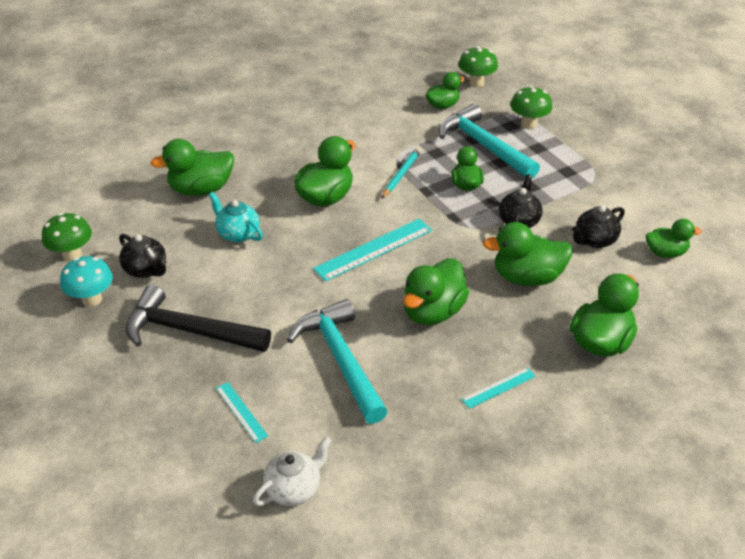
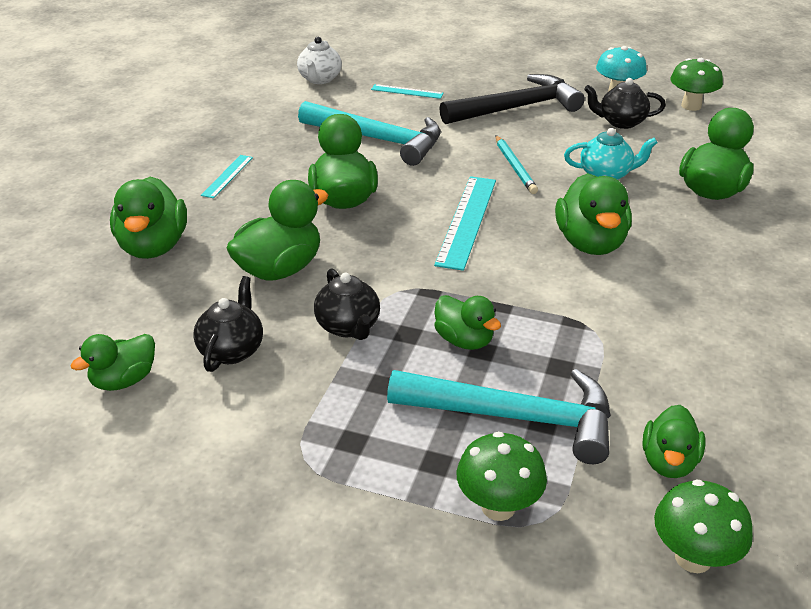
camera: 140 degrees right, 5 degrees down
turquoise pencil [381,147,421,199] -> turquoise pencil moved to [495,135,538,194]

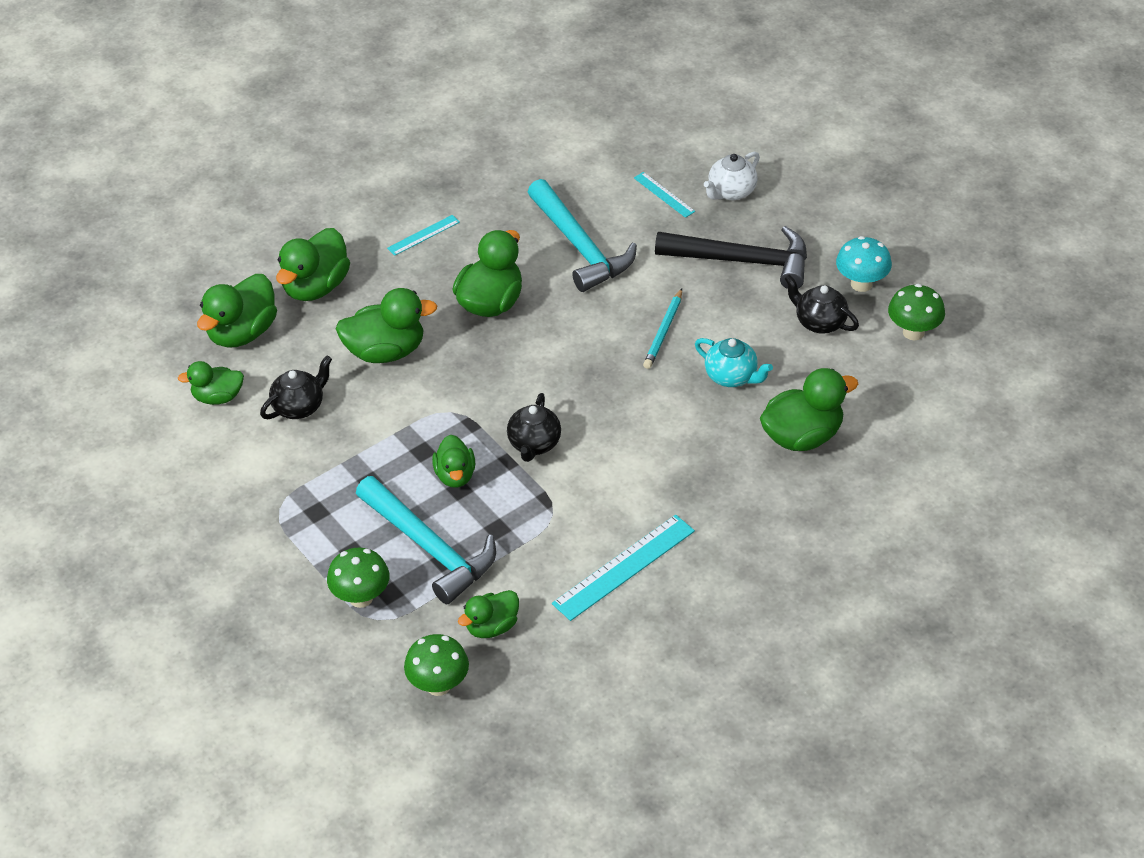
camera: 35 degrees right, 10 degrees up
white teapot [297,37,342,84] -> white teapot moved to [704,152,760,200]
black teapot [314,268,380,340] -> black teapot moved to [507,393,561,462]
turquoise ruler [434,176,496,271] -> turquoise ruler moved to [552,515,695,621]
green duck [555,173,632,255] -> green duck moved to [197,274,277,348]

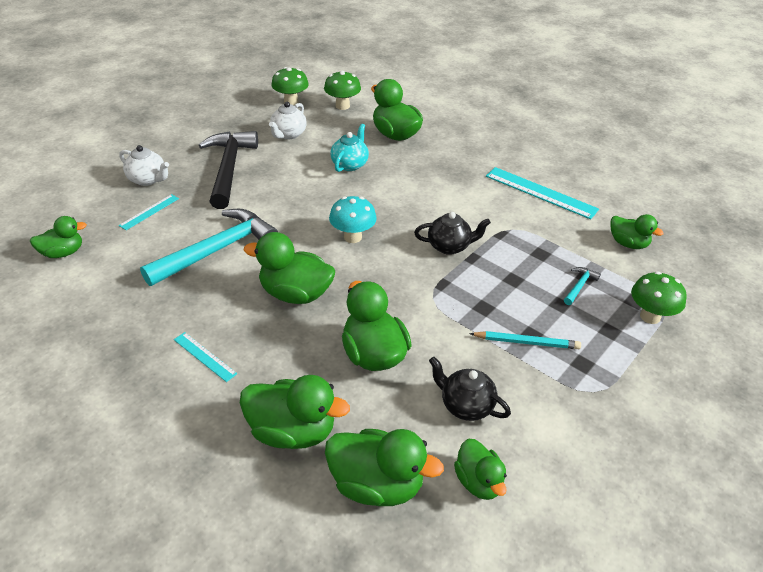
camera: 105 degrees left, 5 degrees down
turquoise hammer [356,476,496,604] -> turquoise hammer [564,267,601,305], size x0.41
green mushroom [404,634,469,696] -> green mushroom moved to [324,71,361,110]
green duck [432,435,475,488] -> green duck moved to [30,216,87,258]
turquoise pencil [643,288,682,369] -> turquoise pencil moved to [469,331,581,349]
black teapot [784,275,859,334] -> white teapot [269,102,307,139]
turquoise mushroom [836,236,892,292] -> turquoise mushroom moved to [329,196,377,243]

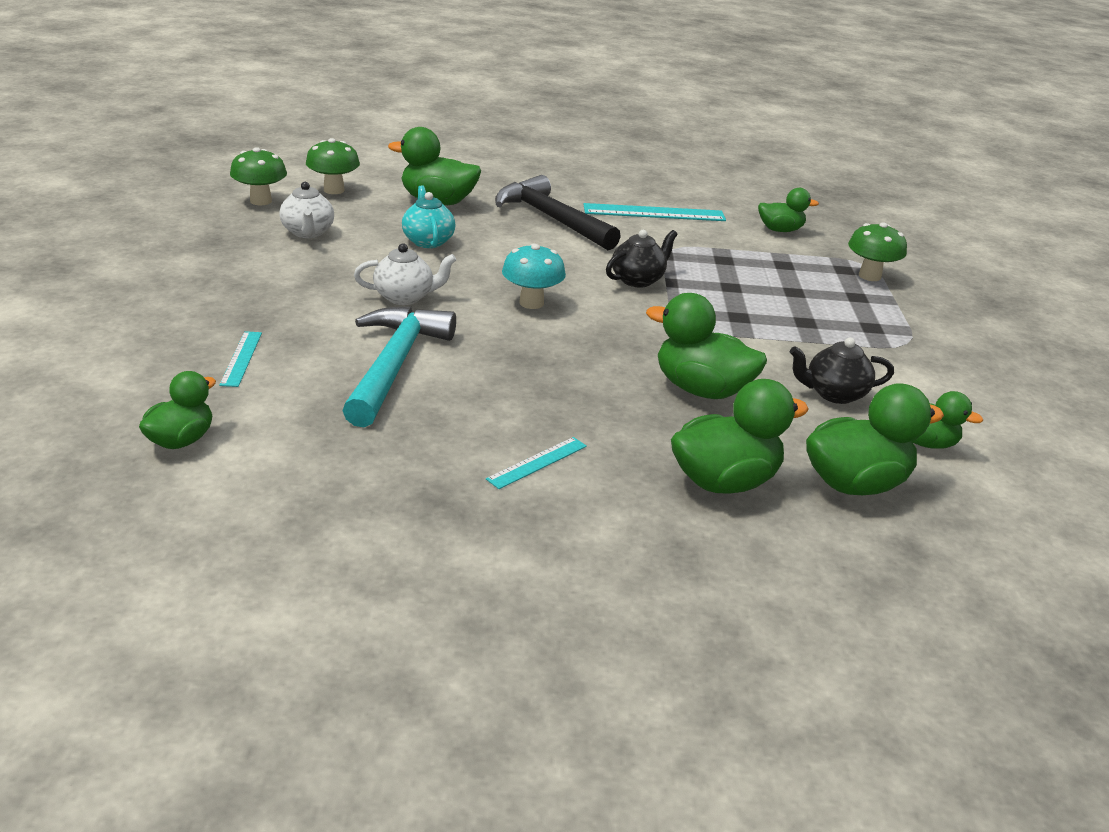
camera: 40 degrees left, 10 degrees down
white teapot [119,145,169,186] -> white teapot moved to [354,243,456,305]
turquoise ruler [174,332,237,382] -> turquoise ruler turned 45 degrees counterclockwise [486,437,587,489]
black hammer [199,131,258,209] -> black hammer moved to [495,175,621,250]
green duck [244,232,335,304] -> none
turquoise pencil [469,331,581,349] -> none
turquoise hammer [564,267,601,305] -> none

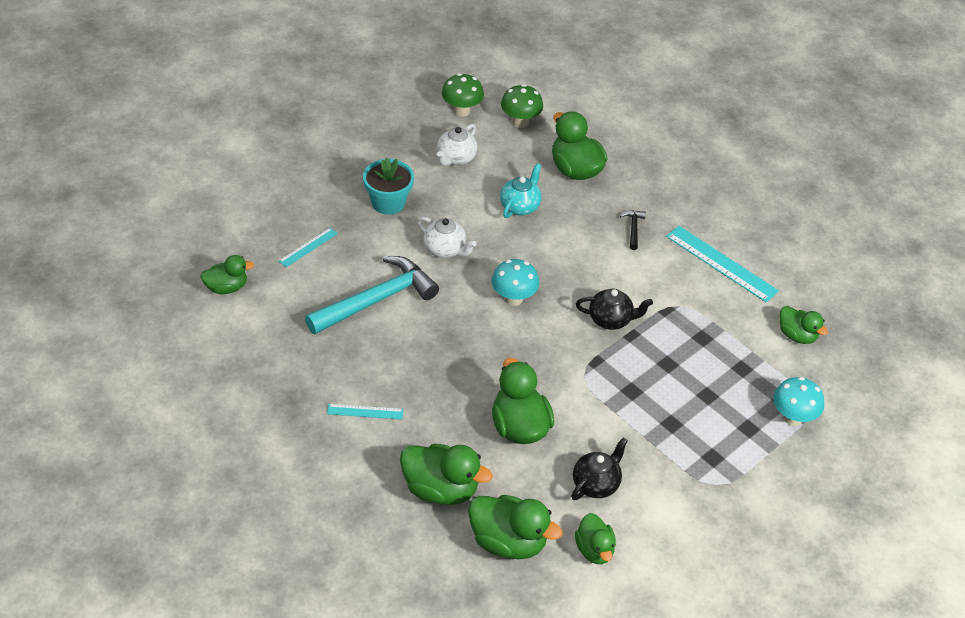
camera: 45 degrees right, 15 degrees up
black hammer [495,175,621,250] -> black hammer [620,210,646,250], size x0.41
black teapot [790,338,894,404] -> black teapot turned 90 degrees clockwise [571,438,628,500]
green mushroom [848,222,907,281] -> turquoise mushroom [773,377,824,426]
none -> turquoise flower pot [363,158,414,215]

